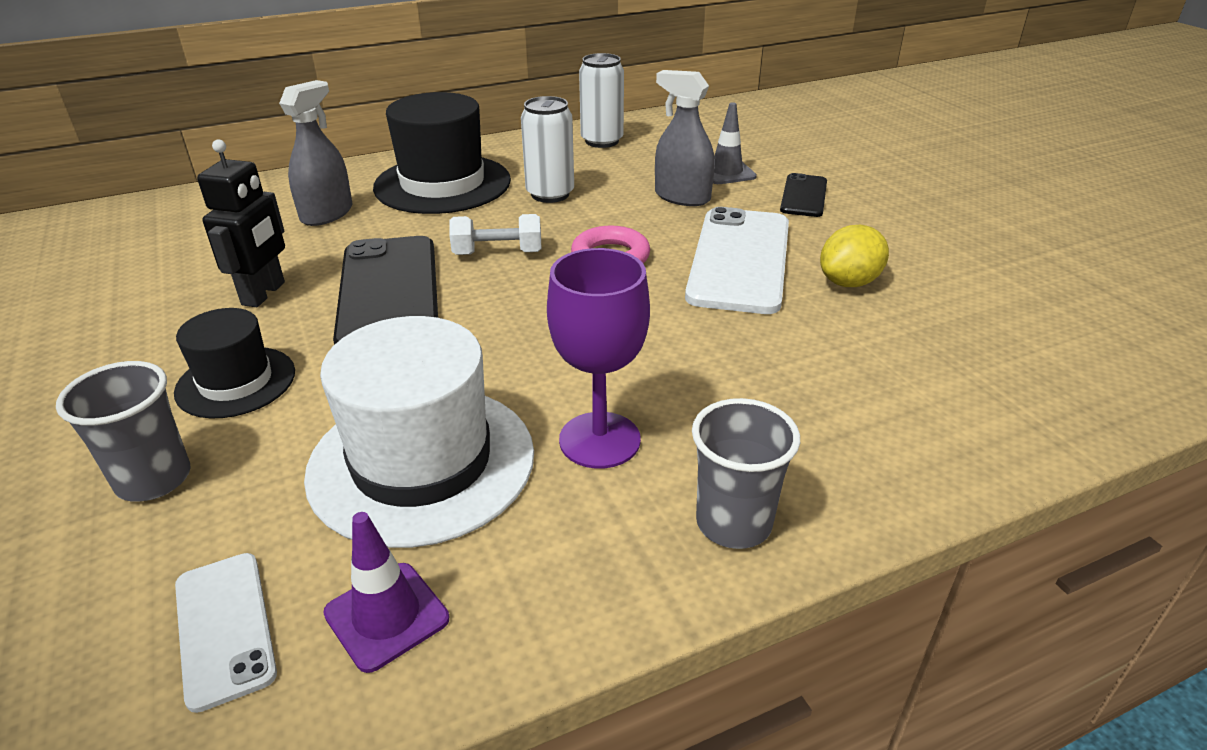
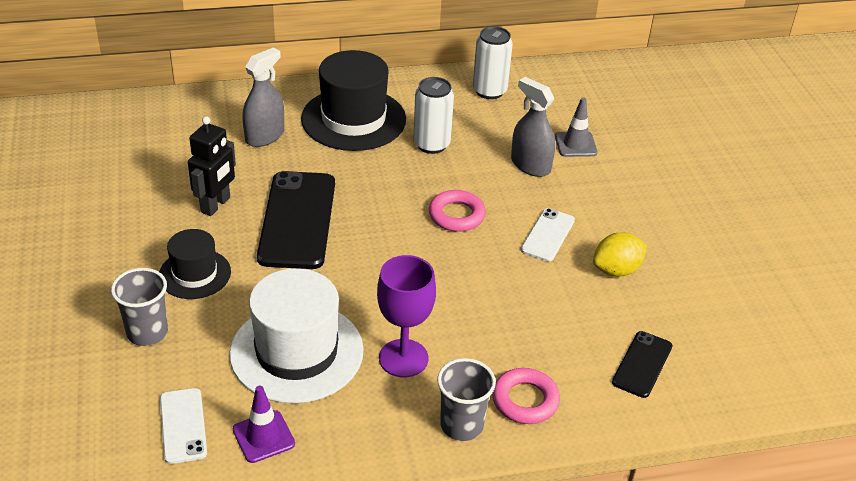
camera: 10 degrees right, 5 degrees up
white dumbbell [449,214,542,255] -> none
white phone [685,207,789,314] -> white phone [521,208,575,262], size x0.53
black phone [780,173,827,217] -> black phone moved to [612,331,672,398]
none -> pink ring [492,368,560,424]

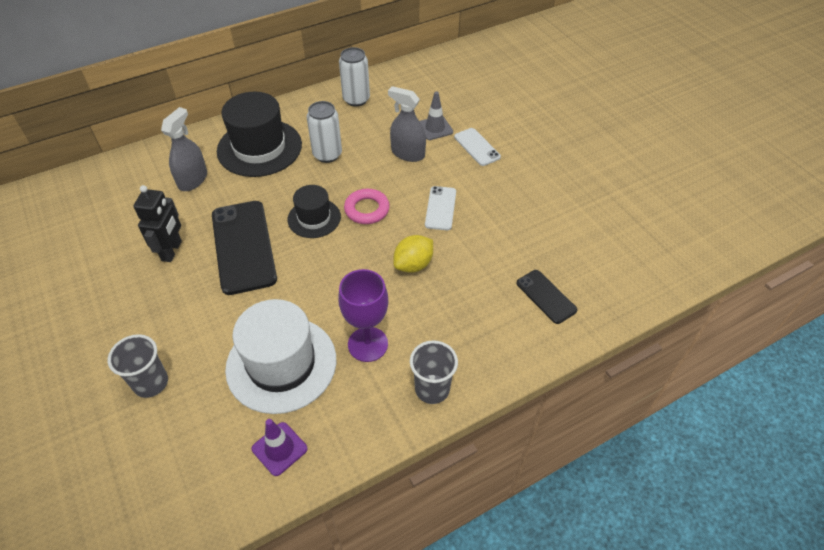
camera: 15 degrees left, 10 degrees up
black hat [159,229,231,299] -> black hat moved to [288,185,341,238]
white phone [160,388,207,464] -> white phone moved to [454,128,501,166]
pink ring [492,368,560,424] -> none
yellow lemon [593,232,647,276] -> yellow lemon moved to [393,235,433,273]
black phone [612,331,672,398] -> black phone turned 45 degrees counterclockwise [516,270,578,324]

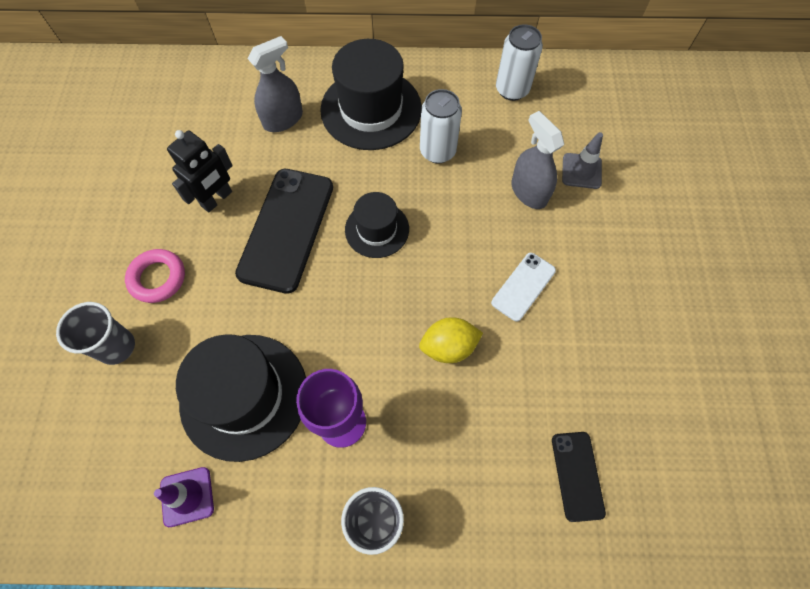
camera: 30 degrees right, 15 degrees up
white hat [225,299,336,414] -> black hat [176,334,306,462]
pink ring [344,189,390,224] -> pink ring moved to [125,249,185,303]
white phone [454,128,501,166] -> none

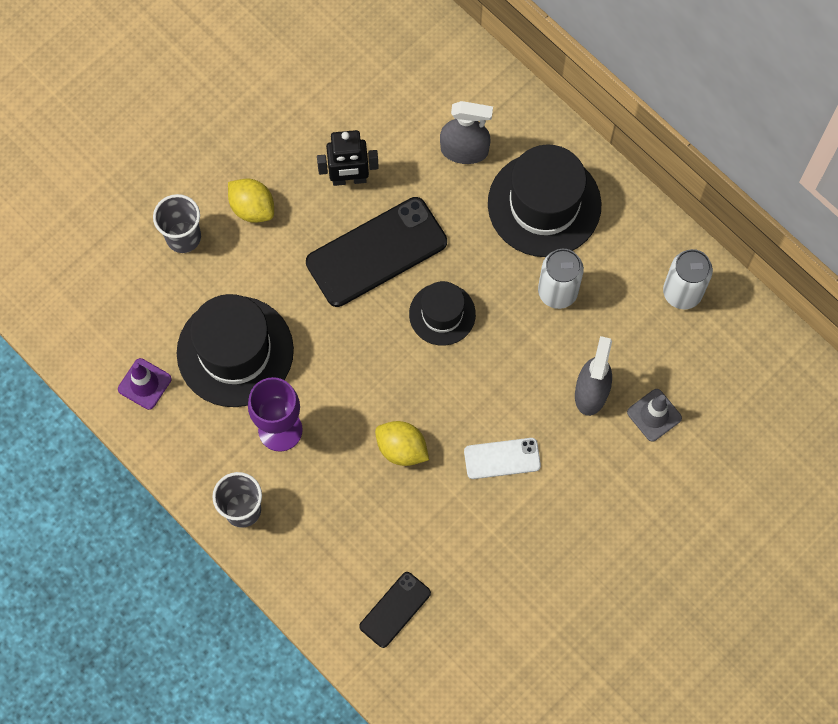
camera: 45 degrees right, 5 degrees up
pink ring [125,249,185,303] -> yellow lemon [228,179,274,223]

